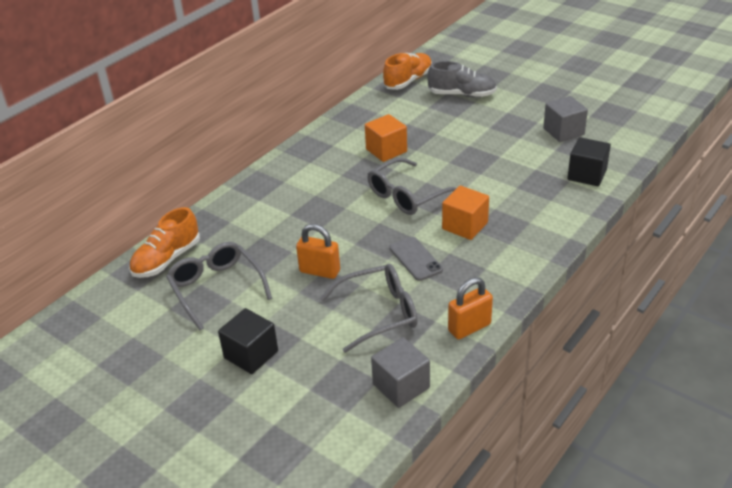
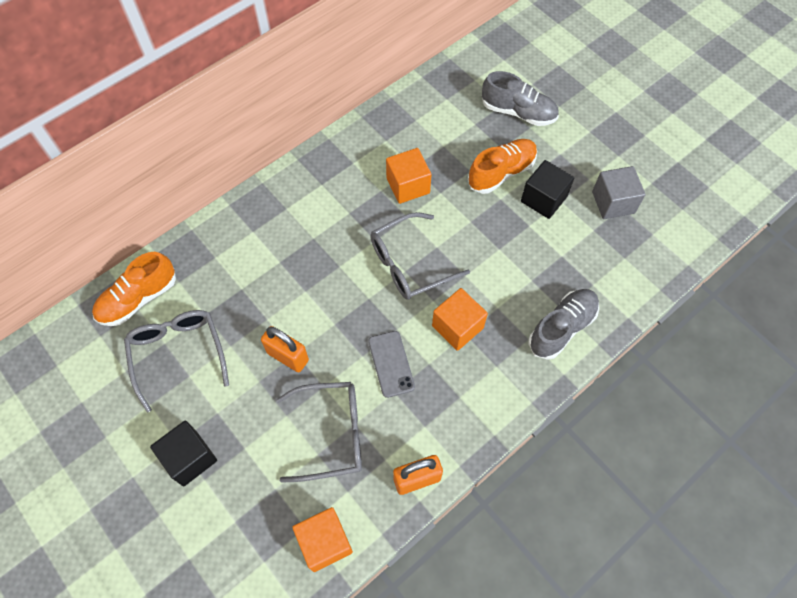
camera: 10 degrees right, 25 degrees up
grey cube [371,337,430,408] -> orange cube [292,507,353,572]
orange shoe [383,53,432,90] -> orange shoe moved to [468,139,537,194]
black cube [567,137,611,186] -> black cube moved to [521,160,574,219]
none -> grey shoe [528,289,599,360]

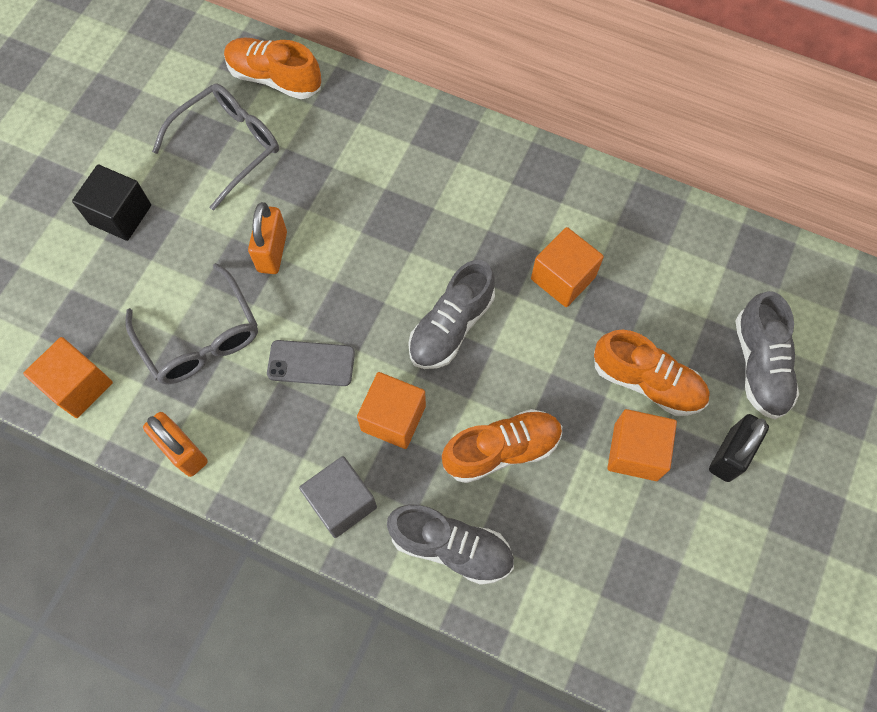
camera: 65 degrees right, 5 degrees up
grey phone [368,331,415,398] -> grey phone turned 45 degrees clockwise [267,340,355,386]
grey glasses [370,212,470,300] -> grey shoe [408,260,495,369]
black cube [521,160,574,219] -> orange cube [608,409,677,481]
grey cube [592,166,646,219] -> grey cube moved to [299,456,377,538]
none -> orange shoe [442,409,562,483]
none -> black padlock [709,414,769,482]

